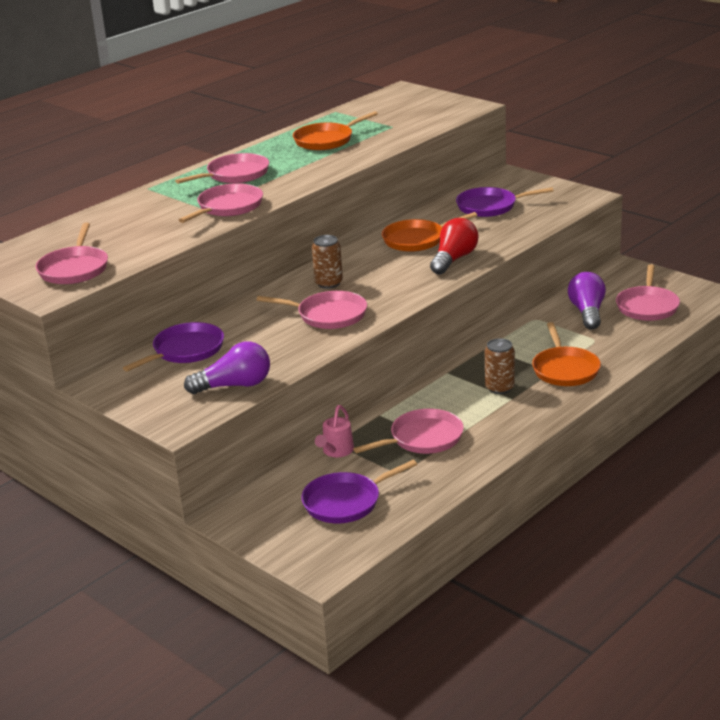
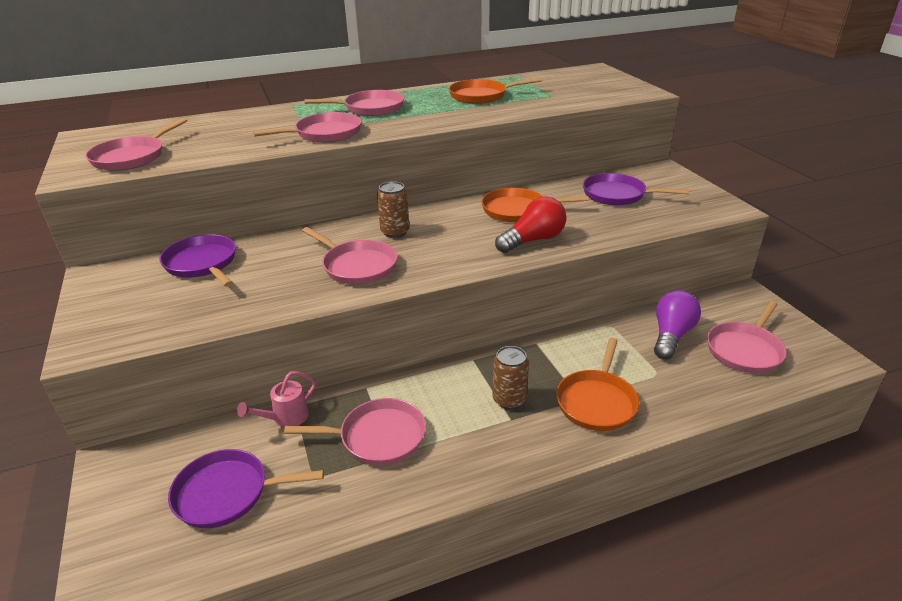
camera: 25 degrees right, 5 degrees up
purple pan [123,322,224,372] -> purple pan turned 105 degrees counterclockwise [159,234,236,287]
purple light bulb [184,341,270,394] -> none

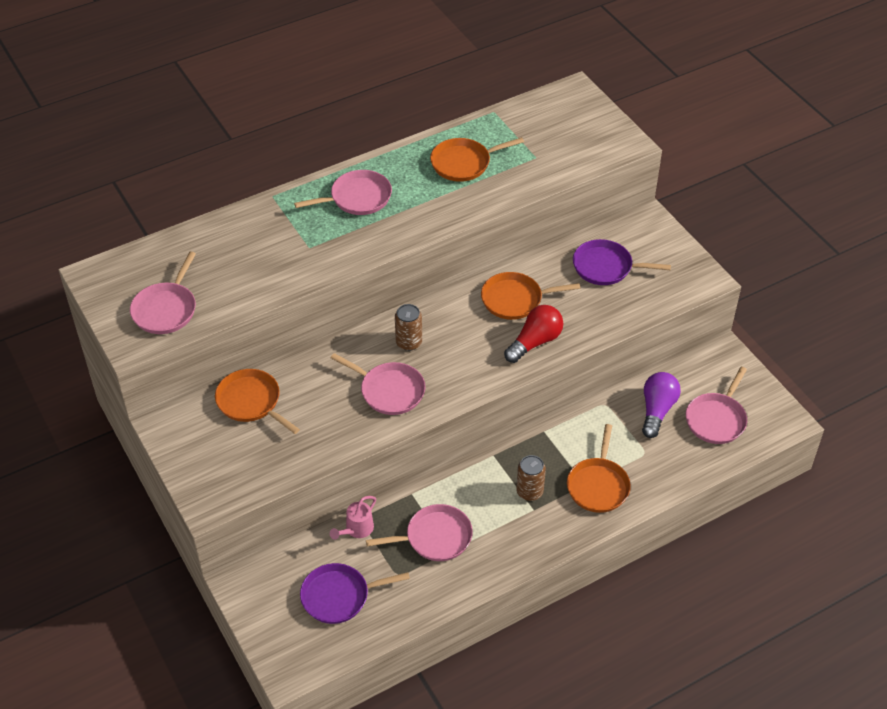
camera: 10 degrees left, 15 degrees up
purple pan [159,234,236,287] -> orange pan [215,369,300,434]
pink pan [253,112,361,142] -> none

